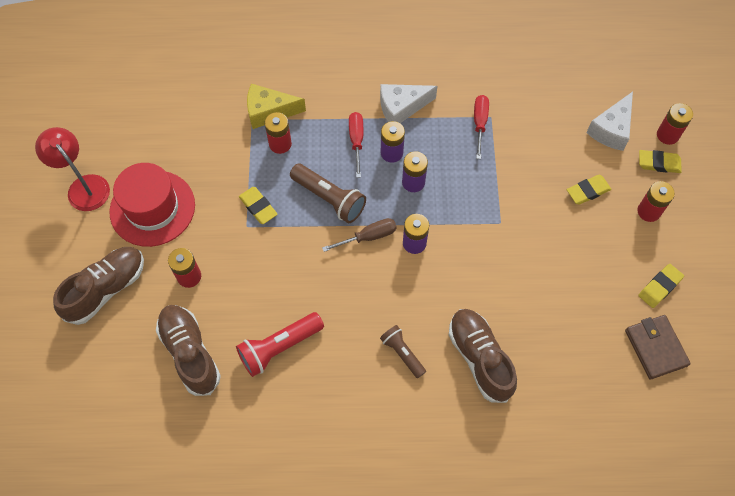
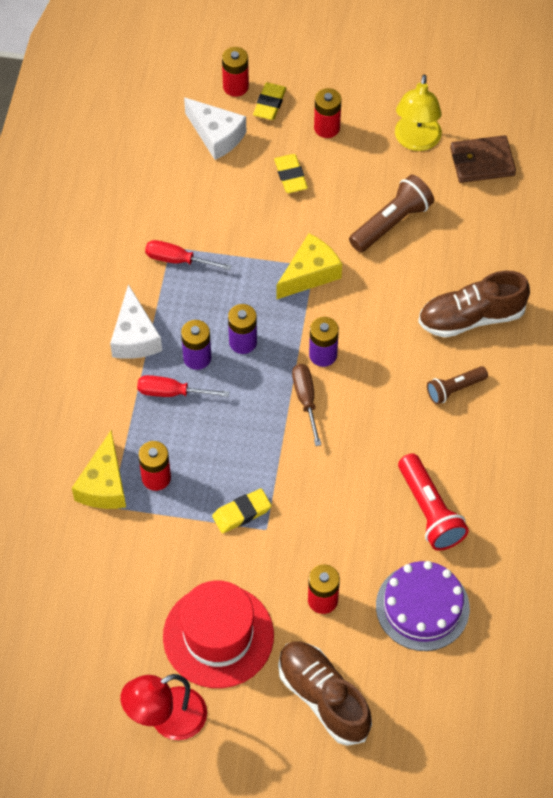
camera: 80 degrees left, 5 degrees down
brown shoe [156,305,221,396] -> purple cake [376,561,470,651]
brown flashlight [290,164,366,223] -> brown flashlight moved to [349,175,434,252]
yellow eraser [638,264,684,308] -> yellow lamp [395,74,442,151]
none -> yellow cheese [276,234,342,300]

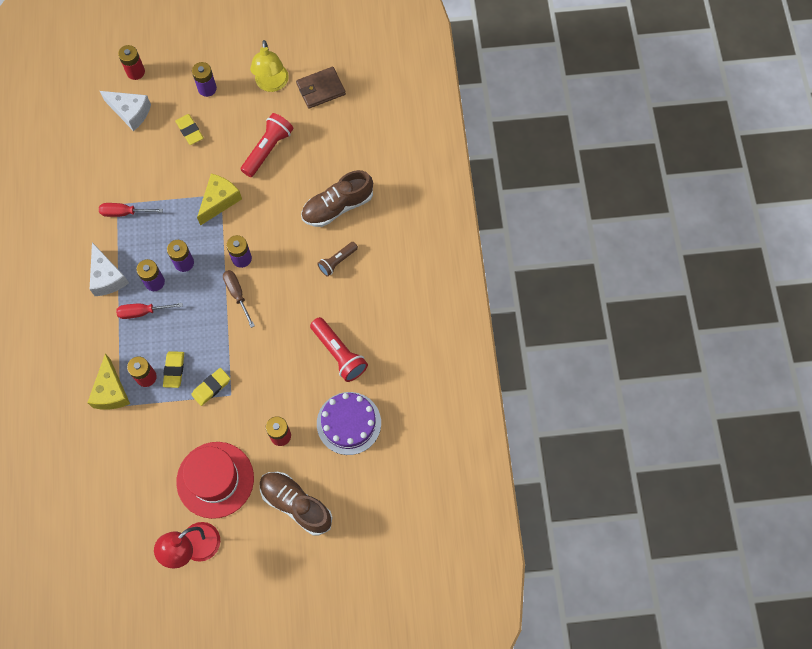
camera: 15 degrees left, 10 degrees up
yellow eraser [253,82,286,120] -> yellow eraser moved to [163,351,184,388]
red battery [314,88,341,138] -> purple battery [192,62,217,97]
brown flashlight [349,175,434,252] -> red flashlight [241,113,293,177]

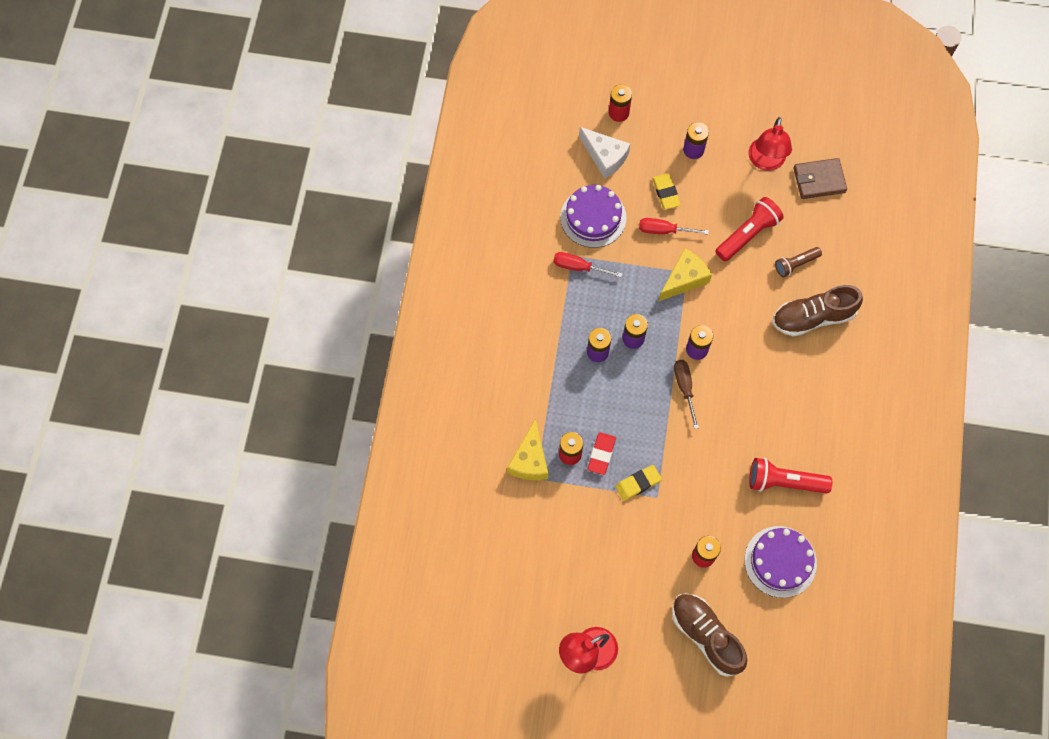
camera: 15 degrees right, 0 degrees up
white cheese [90,242,129,296] -> none
red screwdriver [116,303,183,319] -> red screwdriver moved to [639,218,709,234]
yellow eraser [163,351,184,388] -> red eraser [588,432,616,475]
red hat [176,442,254,519] -> none
yellow lamp [250,40,289,92] -> red lamp [749,117,792,171]
red flashlight [310,317,368,382] -> red flashlight turned 120 degrees clockwise [749,458,832,494]
brown flashlight [317,242,358,277] -> brown flashlight moved to [775,247,822,277]
none -> purple cake [560,185,626,248]

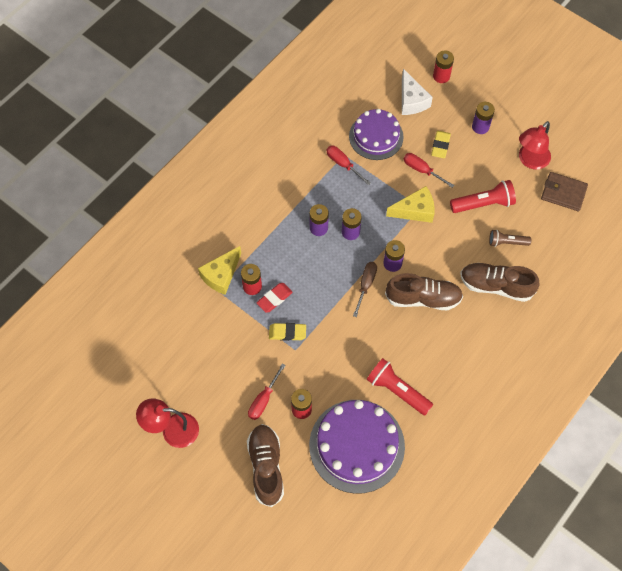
camera: 30 degrees right, 5 degrees down
purple cake [744,526,817,598] -> purple cake [309,400,405,494], size x1.52
none -> red screwdriver [248,364,286,420]
none -> brown shoe [385,273,463,310]

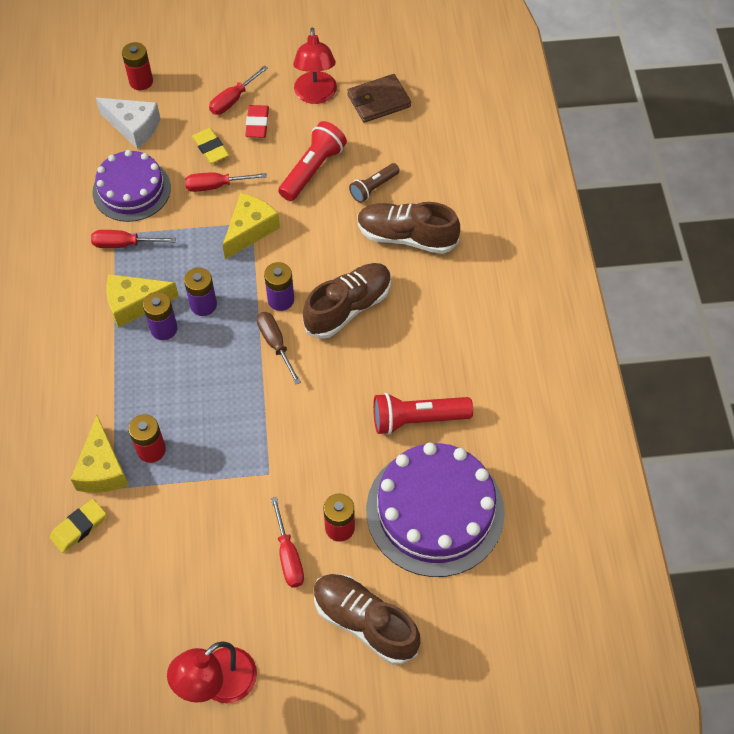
camera: 45 degrees left, 5 degrees down
red eraser [256,283,293,313] -> red eraser moved to [245,105,269,138]
yellow eraser [269,323,306,341] -> yellow eraser moved to [50,499,106,553]
brown shoe [460,263,540,302] -> brown shoe turned 45 degrees clockwise [357,202,460,254]
purple battery [472,102,495,134] -> red screwdriver [209,65,268,115]
none -> yellow cheese [106,274,179,328]

